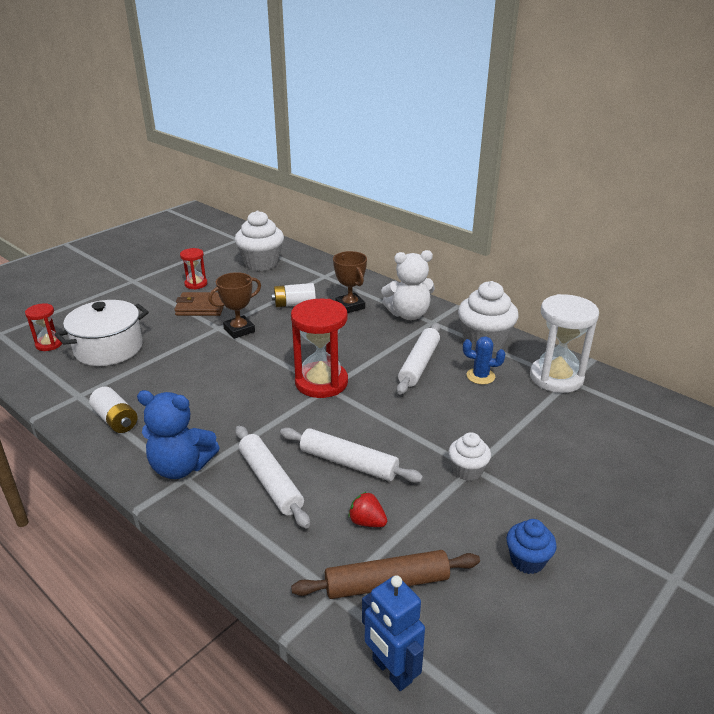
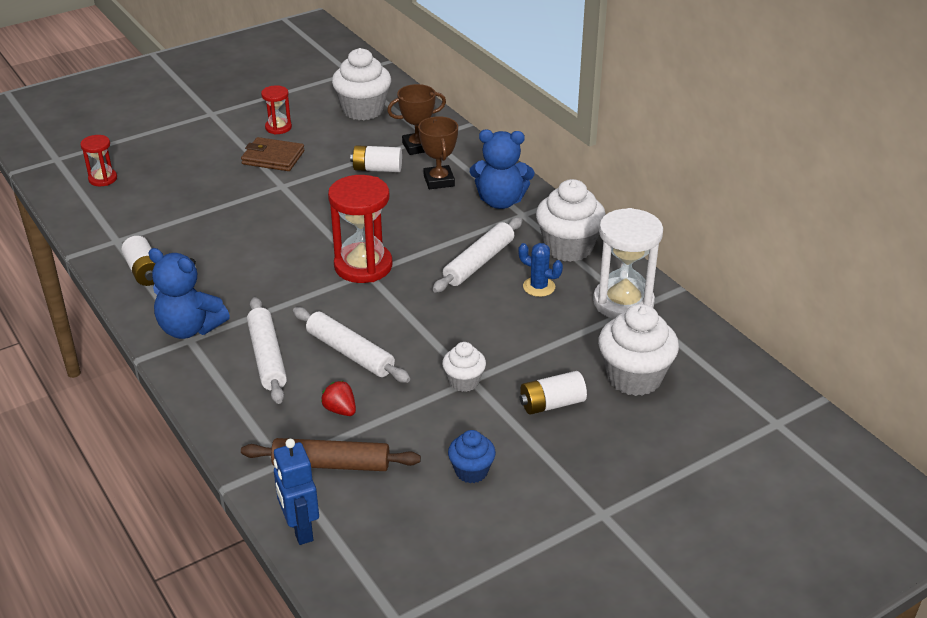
camera: 15 degrees right, 5 degrees up
white pot [54,300,149,366] -> none
brown trophy [208,272,261,339] -> brown trophy moved to [387,84,446,155]
white teddy bear [381,250,435,320] -> blue teddy bear [470,130,534,209]
none -> white battery [520,371,587,415]
none -> white cupcake [598,304,679,396]

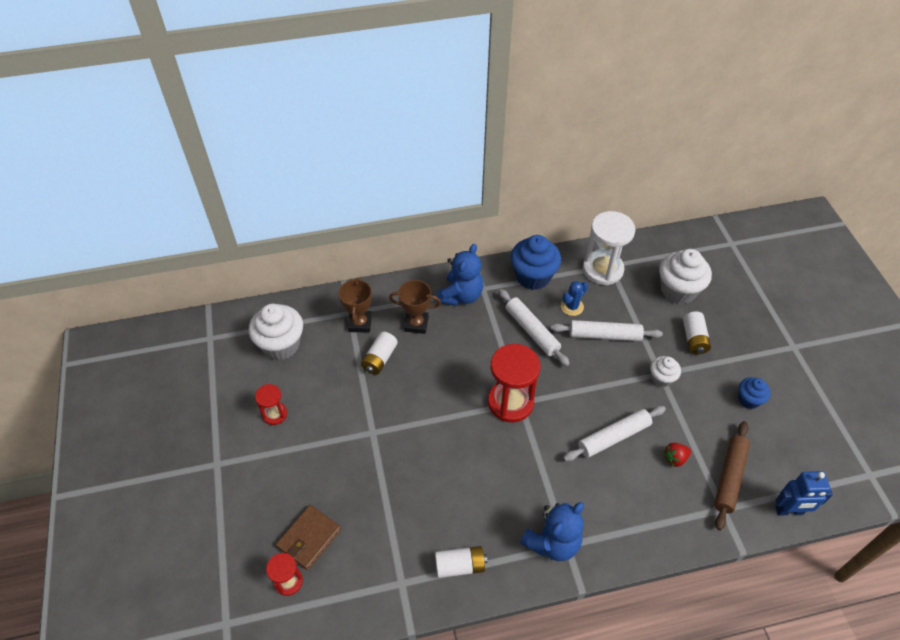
camera: 70 degrees left, 15 degrees up
brown wallet [241,137,305,171] -> brown wallet moved to [276,505,341,570]
white rolling pin [247,297,287,404] -> white rolling pin moved to [550,320,663,341]
white cupcake [536,179,606,262] -> blue cupcake [510,235,561,290]

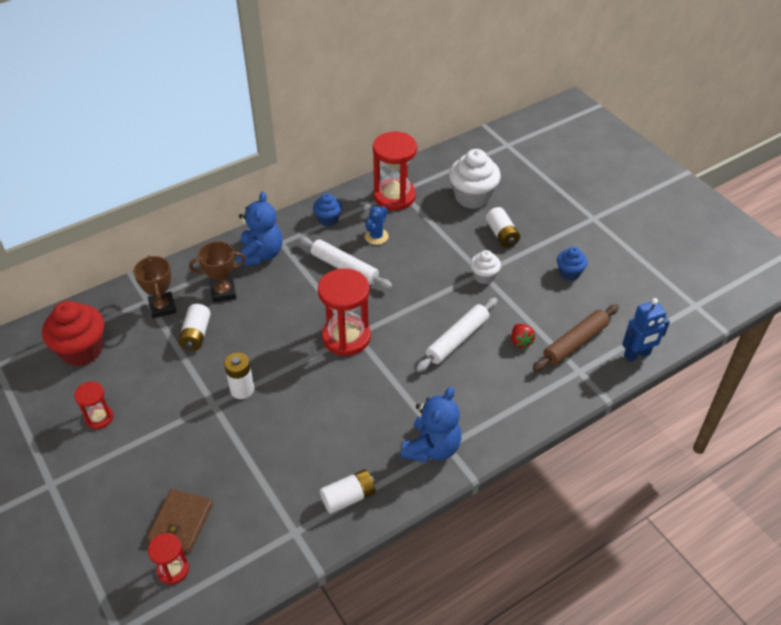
camera: 20 degrees left, 5 degrees down
white cupcake [249,304,303,360] -> red cupcake [42,301,104,366]
blue cupcake [510,235,561,290] -> blue cupcake [313,193,342,226], size x0.55
white rolling pin [550,320,663,341] -> none
white hourglass [583,211,635,285] -> red hourglass [373,132,417,210]
red strawberry [664,443,691,467] -> red strawberry turned 60 degrees counterclockwise [511,324,535,349]
brown rolling pin [714,421,750,530] -> brown rolling pin turned 45 degrees clockwise [533,305,619,371]
none -> white battery [224,353,254,399]

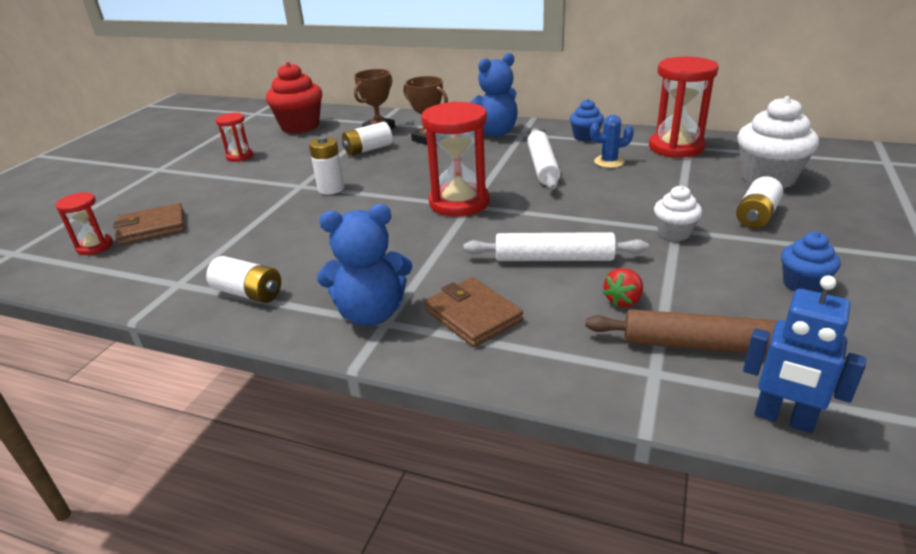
camera: 55 degrees right, 15 degrees down
none -> brown wallet [424,277,523,347]

